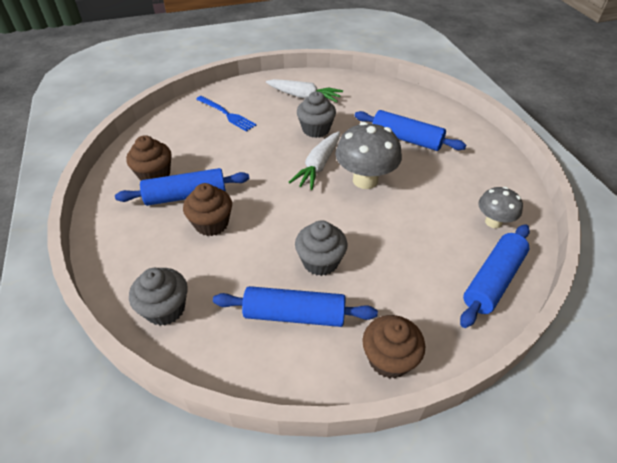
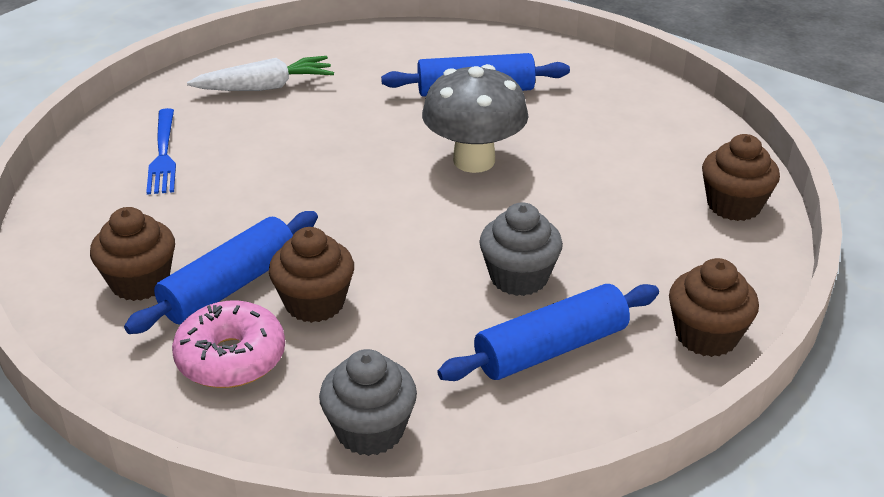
camera: 35 degrees left, 10 degrees down
blue fork [196,96,256,132] -> blue fork turned 75 degrees clockwise [146,108,176,195]
white carrot [289,131,340,190] -> none
grey cupcake [297,91,336,138] -> none
blue rolling pin [460,224,530,328] -> brown cupcake [702,134,780,221]
grey mushroom [478,187,523,228] -> none
none -> pink donut [172,301,285,388]

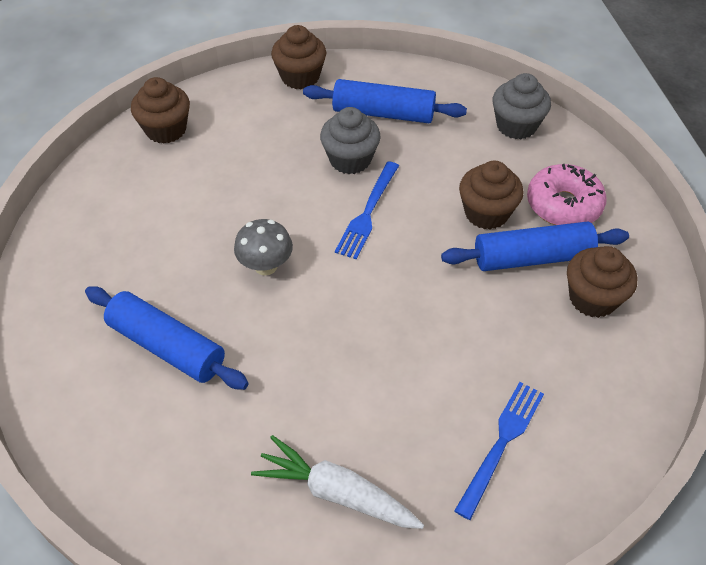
camera: 140 degrees left, 15 degrees up
grey mushroom [422,64,528,173] -> grey mushroom [234,219,293,276], size x0.60
none -> blue fork [335,161,399,259]

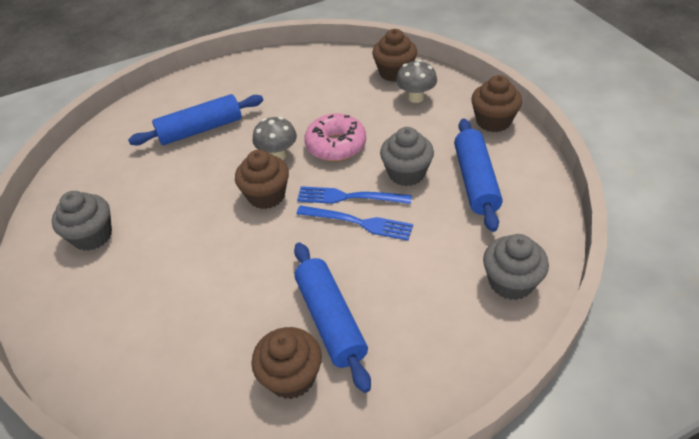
camera: 80 degrees right, 5 degrees down
blue rolling pin [85,286,249,390] -> blue rolling pin turned 45 degrees clockwise [128,94,263,145]
white carrot [251,435,424,529] -> grey cupcake [52,191,112,251]
blue fork [454,382,544,520] -> blue fork moved to [296,205,413,241]
brown cupcake [459,161,523,229] -> brown cupcake moved to [235,150,289,209]
pink donut [527,164,607,225] -> pink donut moved to [304,113,366,161]
none -> grey mushroom [396,60,437,103]

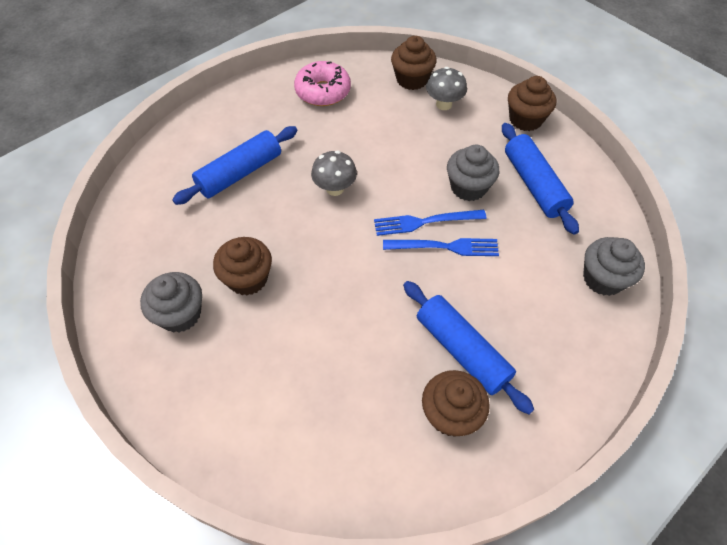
camera: 20 degrees left, 10 degrees up
brown cupcake [235,150,289,209] -> brown cupcake moved to [213,237,272,295]
pink donut [304,113,366,161] -> pink donut moved to [294,61,351,106]

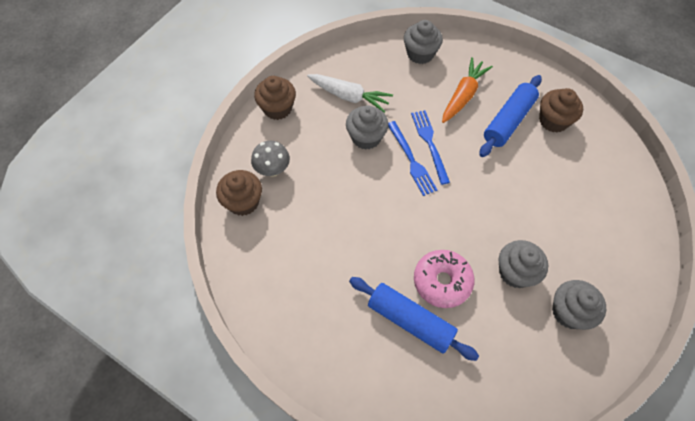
camera: 105 degrees left, 5 degrees up
brown cupcake [213,237,272,295] -> grey cupcake [499,240,548,288]
pink donut [294,61,351,106] -> pink donut moved to [414,250,474,308]
grey mushroom [311,151,357,196] -> none
blue rolling pin [502,123,579,235] -> white carrot [307,74,393,113]
none -> orange carrot [442,57,493,123]

